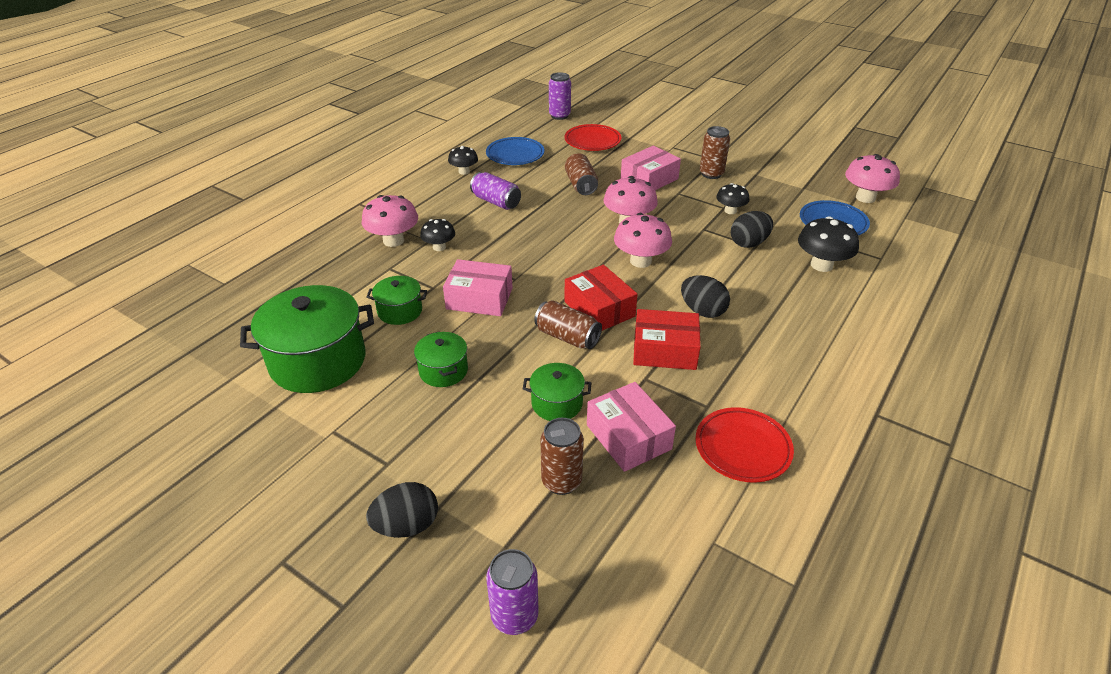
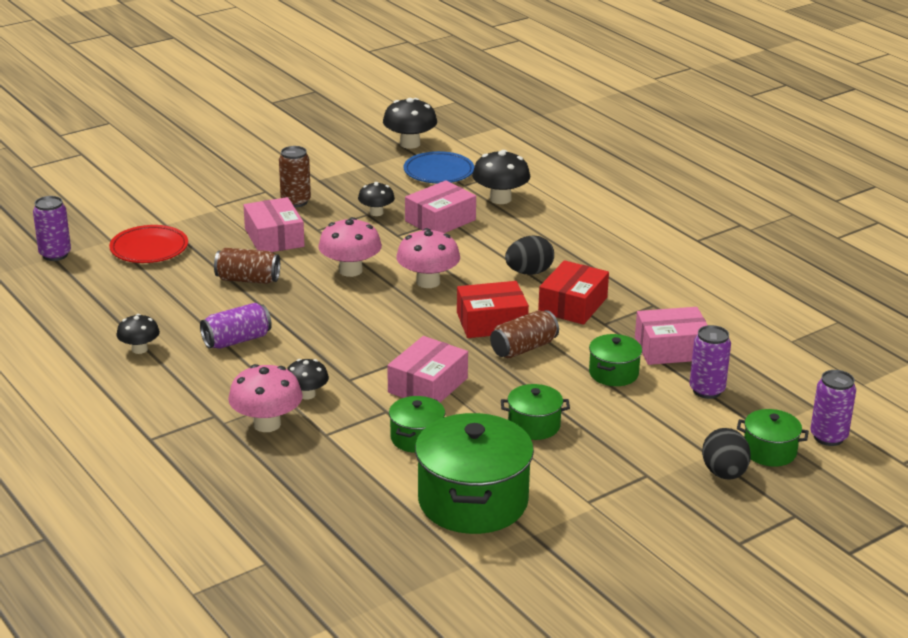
camera: 70 degrees left, 10 degrees down
blue plate [486,137,545,165] -> none
brown can [540,418,584,495] -> purple can [690,325,731,399]
red plate [695,407,794,482] -> none
black egg [731,211,773,248] -> pink box [405,180,476,233]
pink mushroom [845,154,900,203] -> black mushroom [383,98,437,149]
none -> green pot [737,409,809,466]

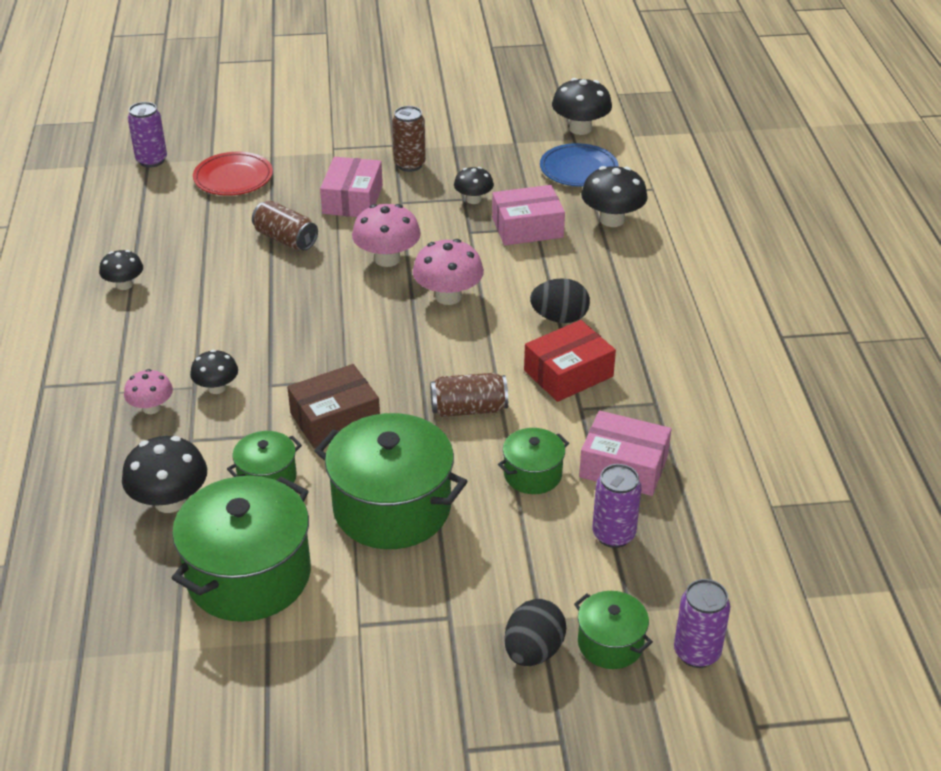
camera: 30 degrees right, 10 degrees up
purple can [200,303,272,349] -> none
pink mushroom [228,364,303,432] -> pink mushroom [124,369,173,414], size x0.62
pink box [387,336,468,402] -> brown box [287,364,380,449]
red box [457,281,529,338] -> none
green pot [501,384,570,440] -> green pot [314,413,468,549], size x1.97
none -> black mushroom [122,436,207,513]

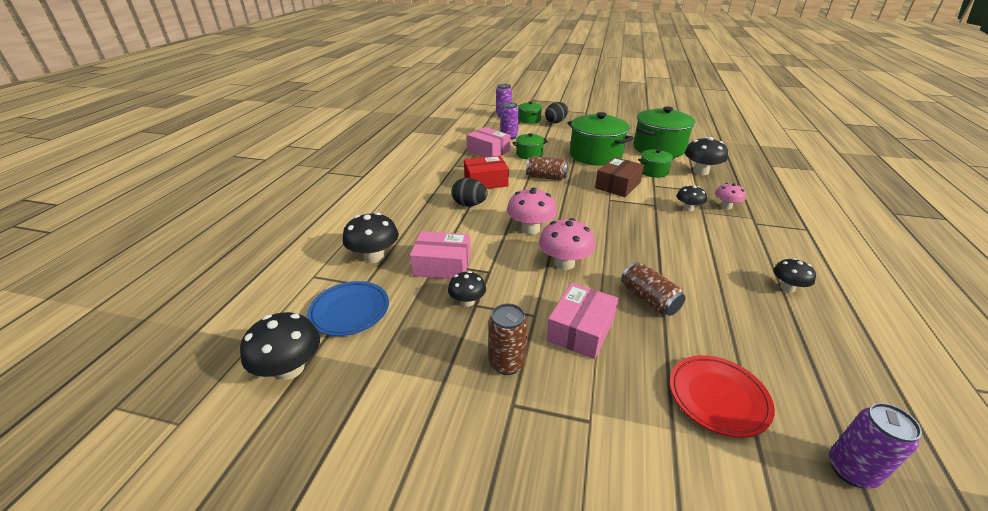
camera: 160 degrees left, 5 degrees down
brown box [287,364,380,449] -> brown box turned 45 degrees counterclockwise [595,157,644,197]

